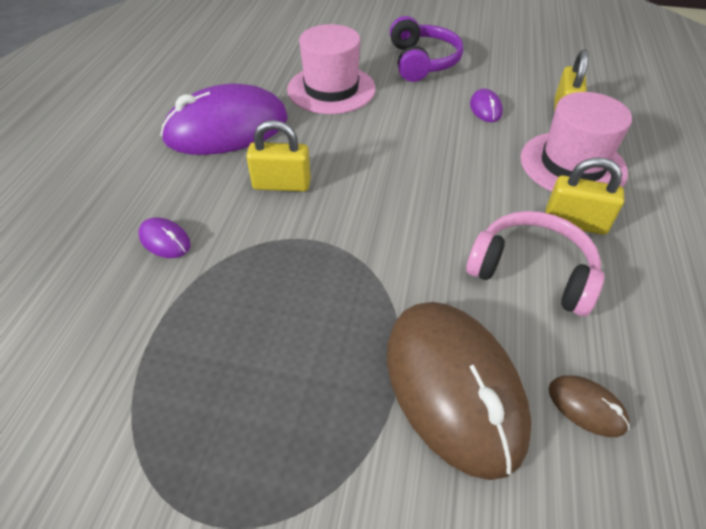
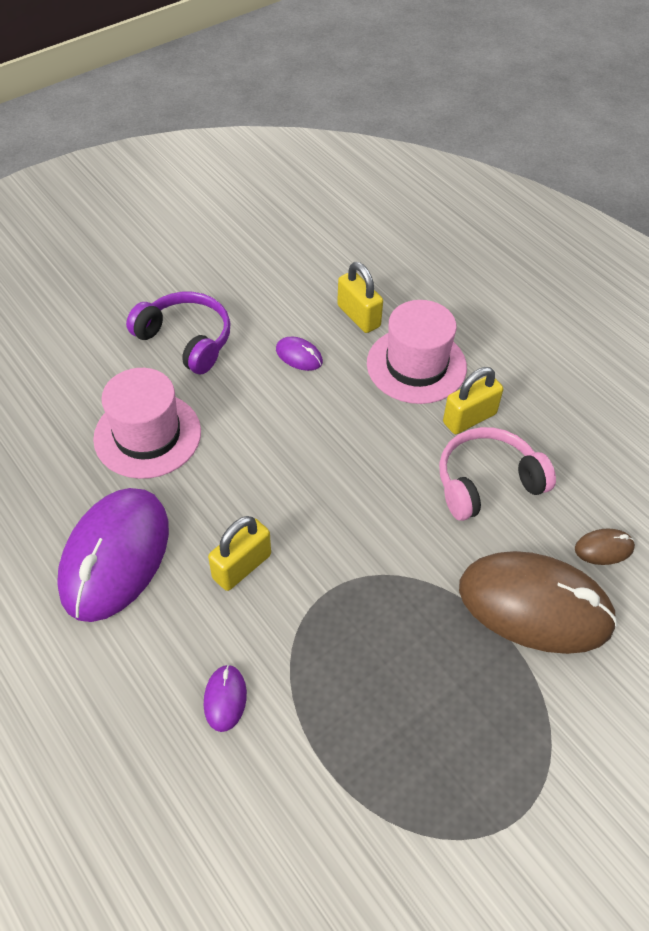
camera: 50 degrees left, 5 degrees up
purple mouse [139,217,191,258] -> purple mouse turned 75 degrees counterclockwise [204,665,247,732]

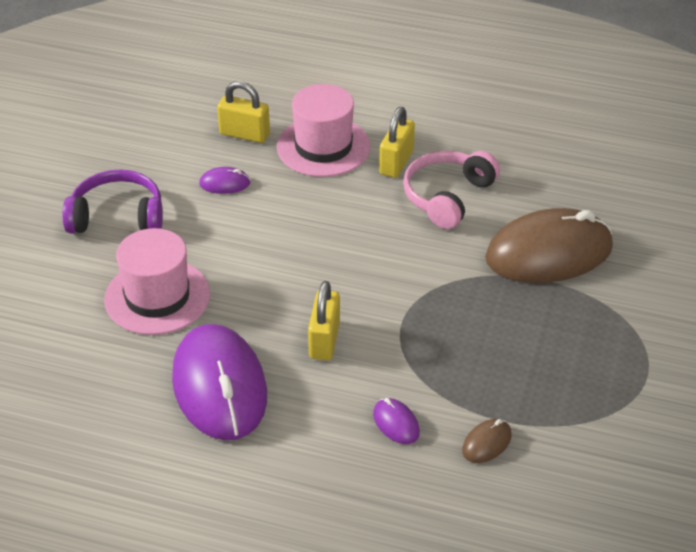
camera: 35 degrees left, 10 degrees down
brown mouse [575,529,635,565] -> brown mouse moved to [462,419,512,463]

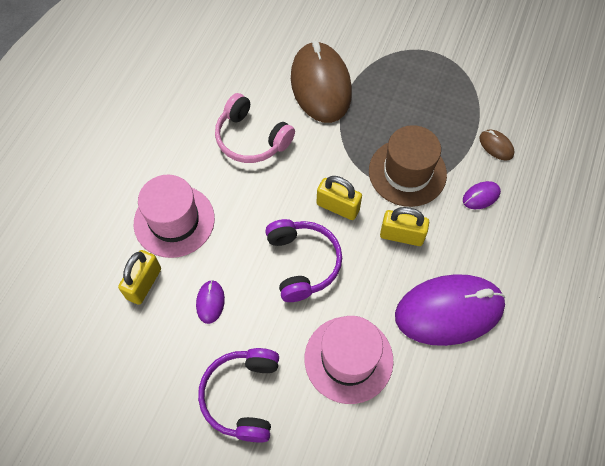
camera: 85 degrees left, 20 degrees up
yellow padlock [379,107,415,178] -> yellow padlock moved to [317,176,362,220]
none -> purple headphones [265,219,342,302]
none -> brown hat [369,125,447,207]

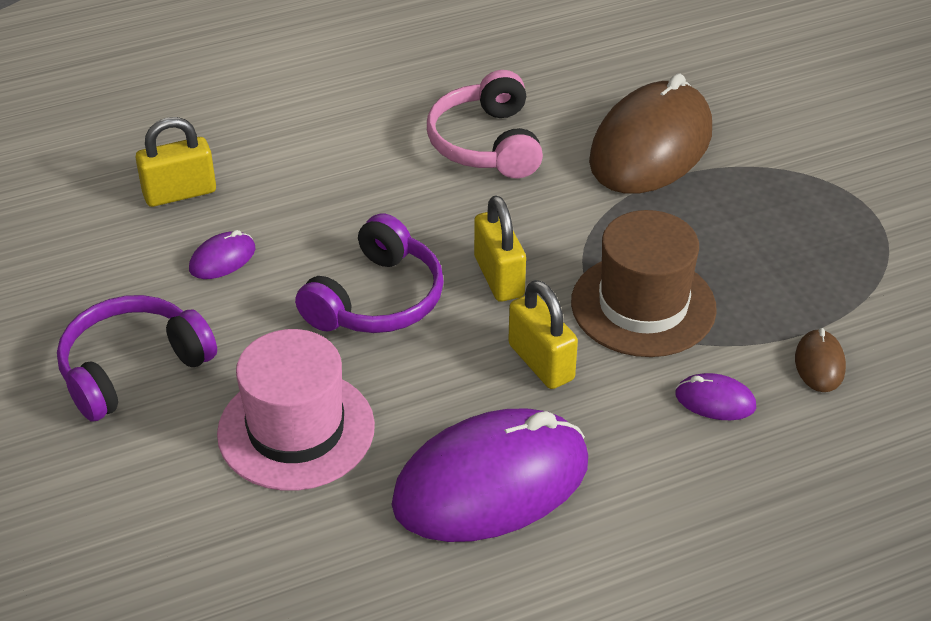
camera: 45 degrees right, 20 degrees down
pink hat [134,175,215,258] -> none
purple mouse [395,274,505,346] -> purple mouse turned 60 degrees counterclockwise [391,409,588,542]

